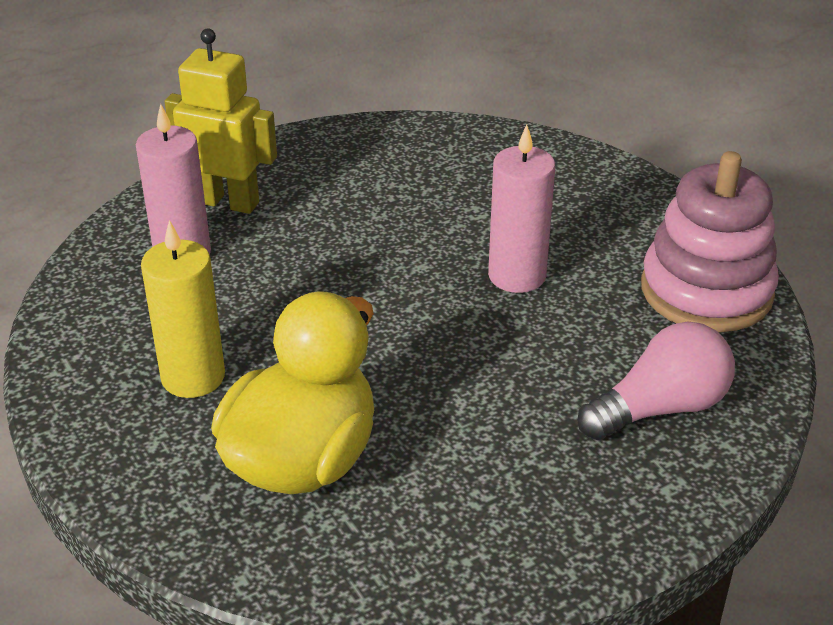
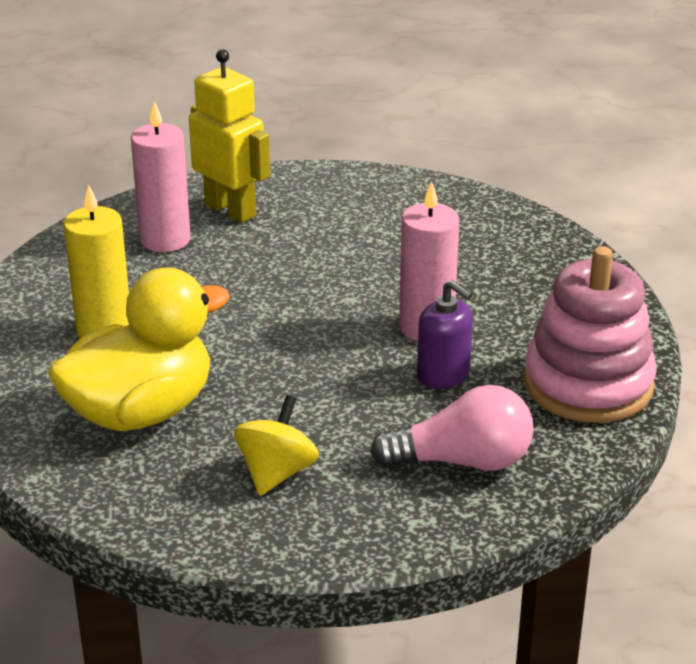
camera: 25 degrees right, 5 degrees down
none -> yellow spinning top [234,395,319,496]
none -> purple soap dispenser [417,280,473,389]

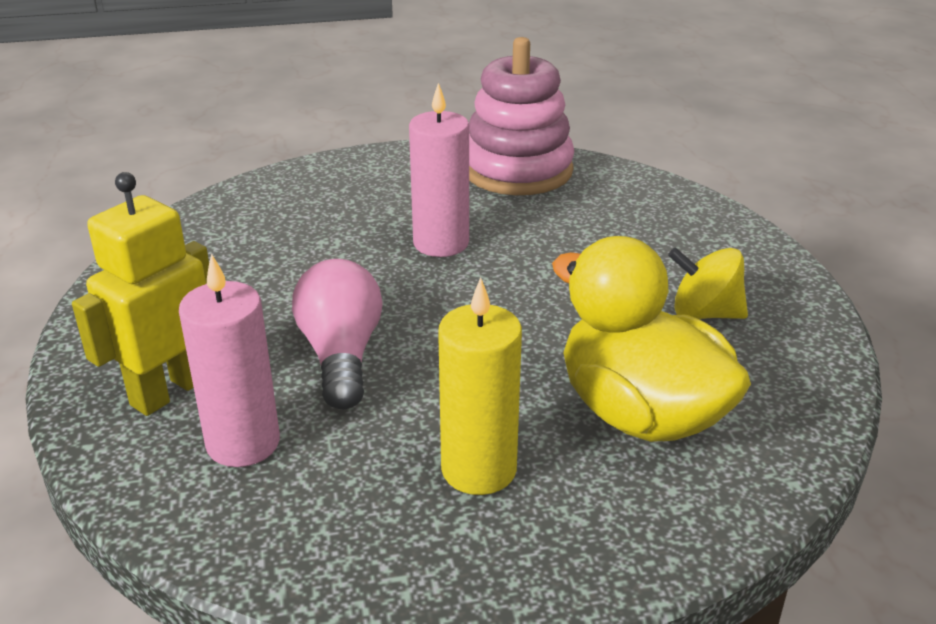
camera: 95 degrees left, 0 degrees up
pink light bulb [370,385,534,471] -> pink light bulb moved to [292,259,383,409]
purple soap dispenser [417,280,473,389] -> none

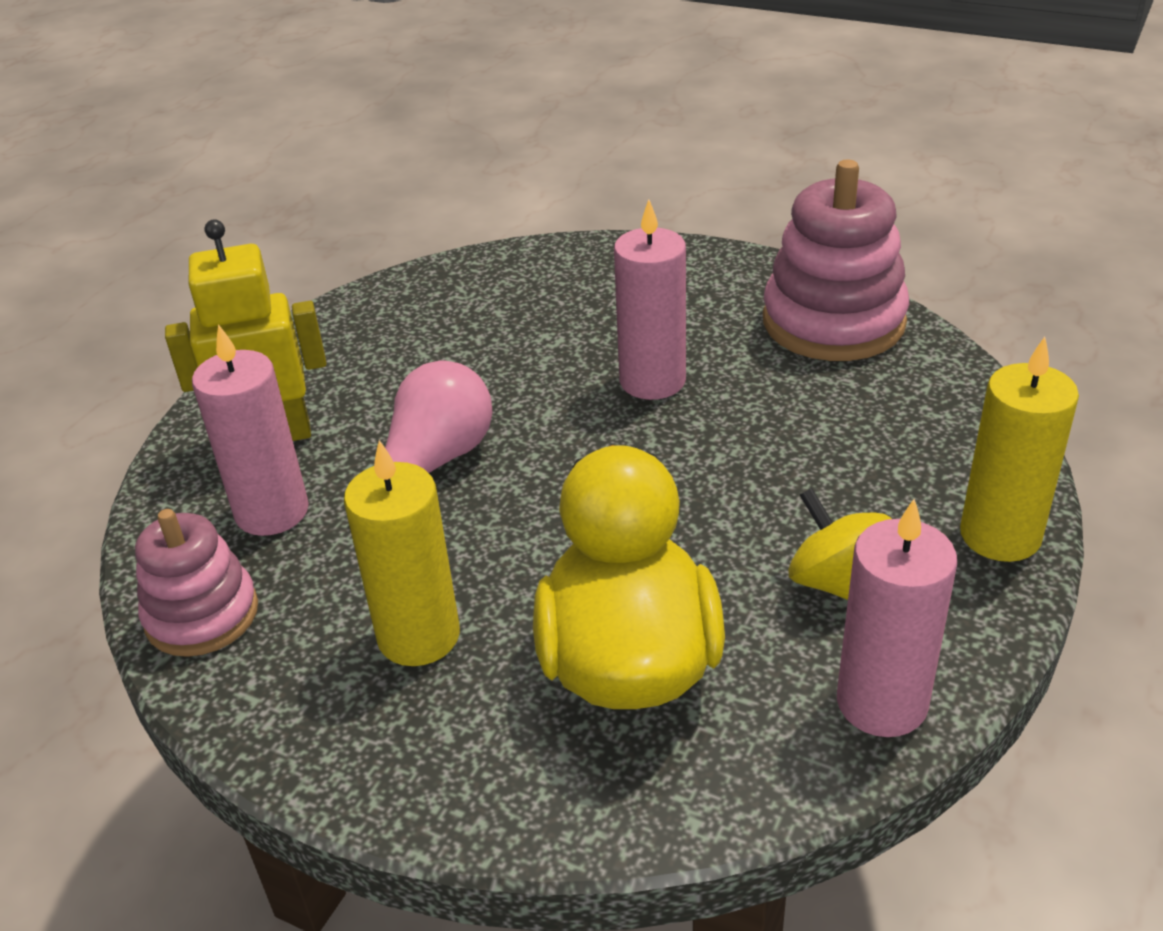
camera: 40 degrees right, 5 degrees up
none -> pink stacking toy [135,509,258,657]
none -> pink candle [837,499,957,737]
none -> yellow candle [960,337,1079,562]

